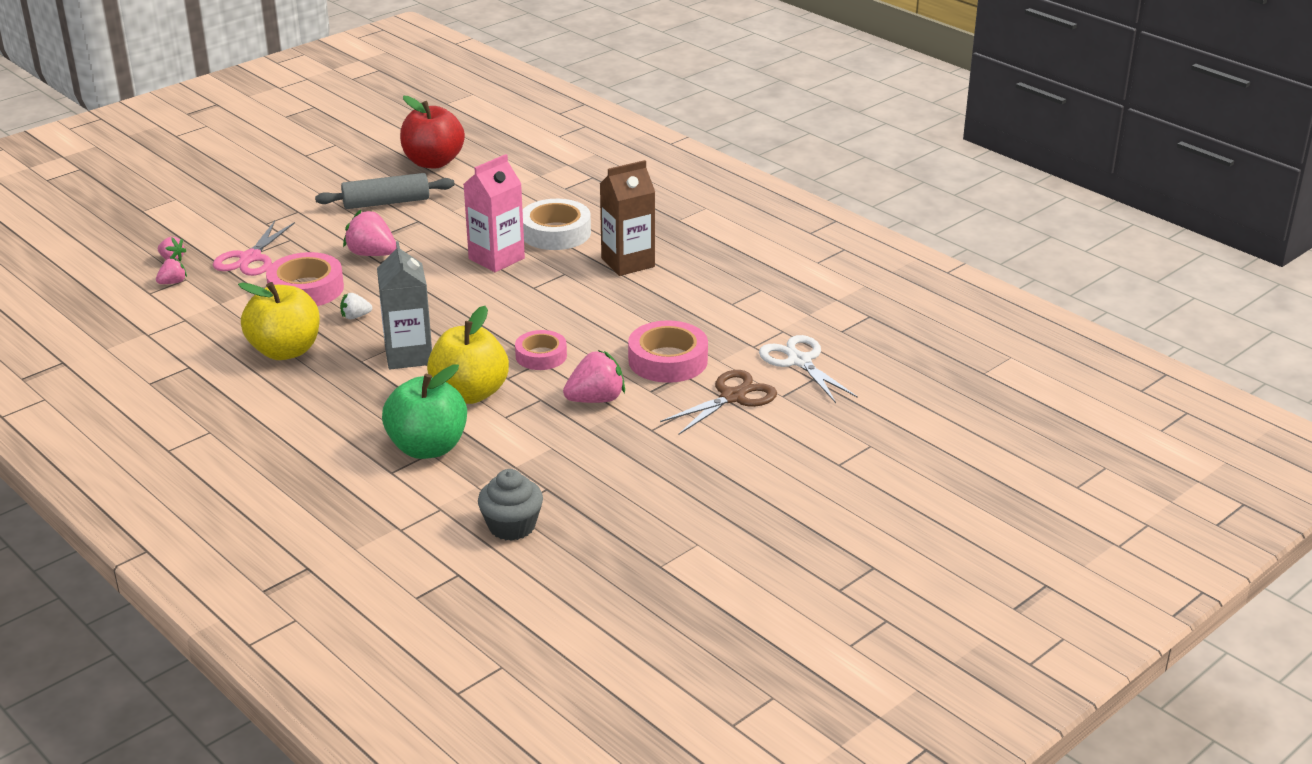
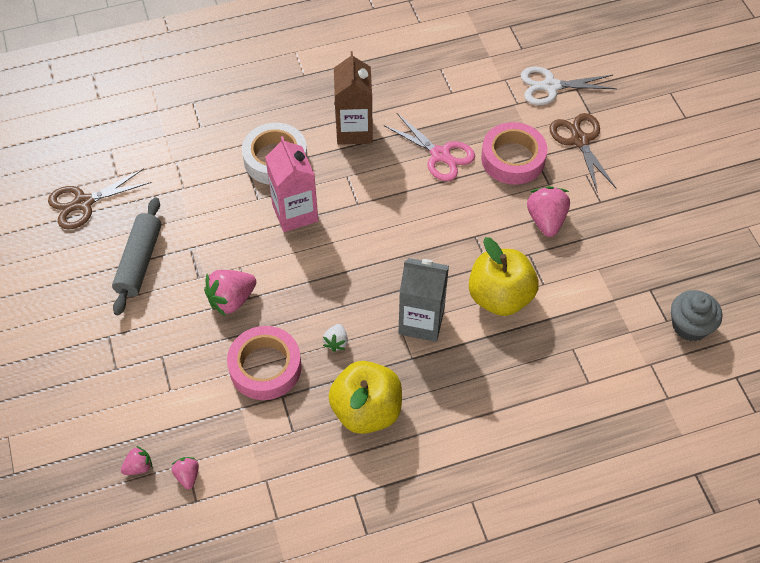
camera: 65 degrees left, 25 degrees up
pink scissors [213,221,295,276] -> pink scissors moved to [384,113,475,181]
green apple [382,364,467,459] -> none
red apple [400,96,465,169] -> brown scissors [48,168,152,230]
pink tape [515,330,567,370] -> none

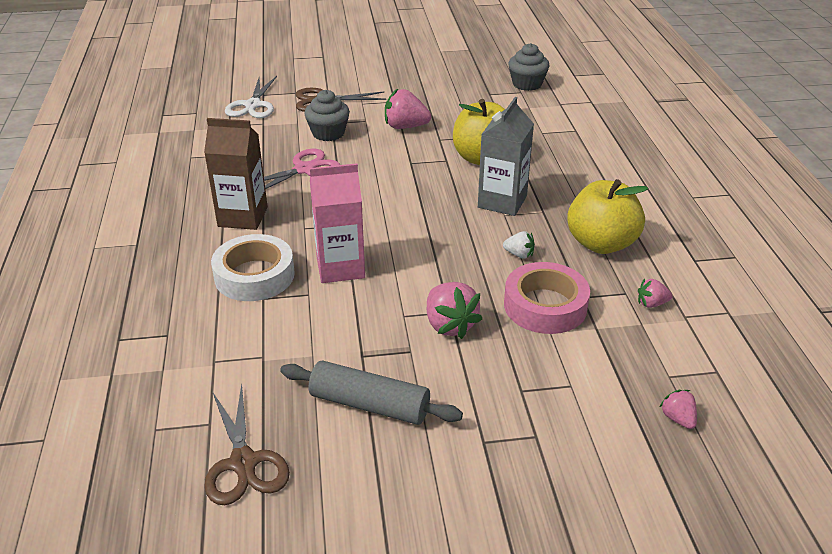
camera: 80 degrees left, 20 degrees down
pink strawberry [171,457,199,489] -> pink strawberry moved to [638,278,673,308]
pink tape [481,122,547,185] -> grey cupcake [304,90,350,141]

